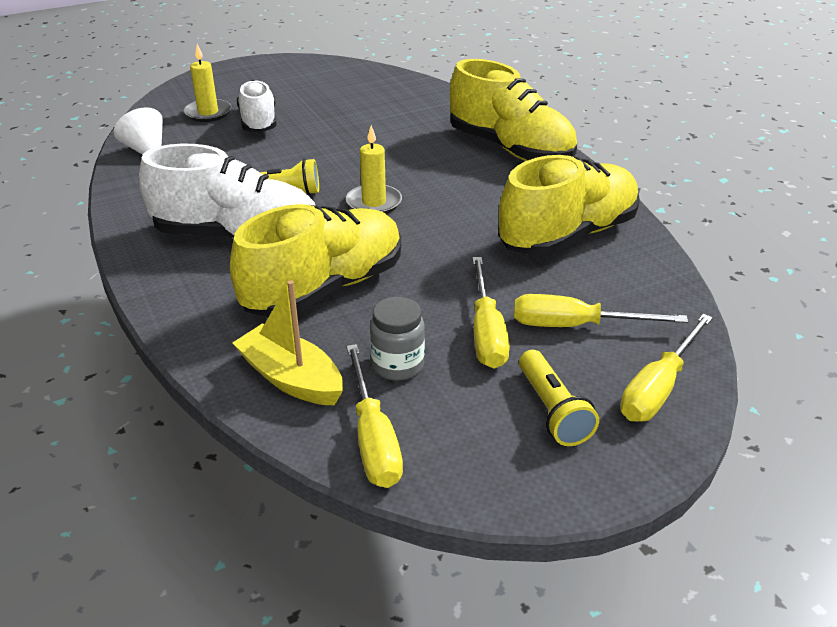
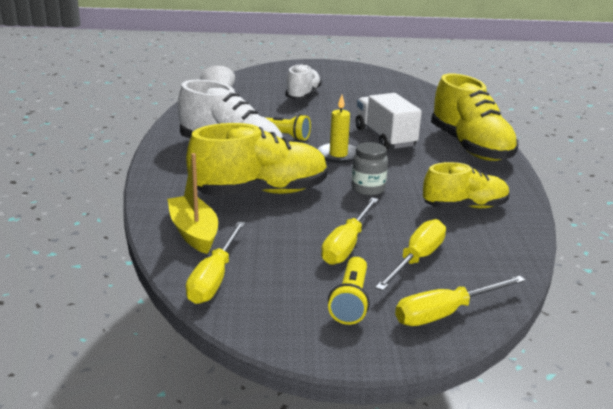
camera: 25 degrees right, 10 degrees down
yellow candle [184,44,232,122] -> none
grey jar [370,297,425,381] -> grey jar moved to [351,142,388,196]
yellow shoe [498,155,640,256] -> yellow shoe [423,162,510,209], size x0.63
yellow screwdriver [514,294,688,327] -> yellow screwdriver turned 90 degrees clockwise [375,219,446,291]
none -> white truck [355,93,422,149]

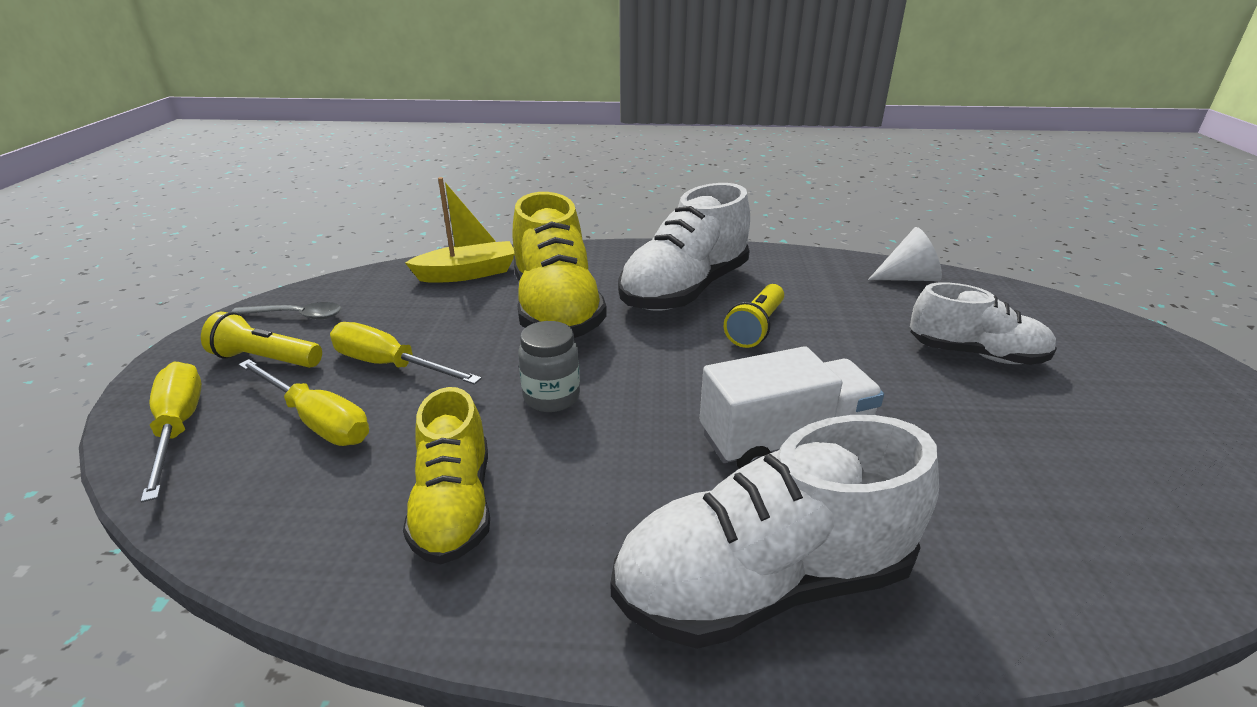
camera: 95 degrees right, 5 degrees up
yellow screwdriver [186,221,245,304] -> none
yellow candle [318,95,356,163] -> none
yellow shoe [431,73,518,161] -> white shoe [610,415,939,649]
none -> grey spoon [231,302,341,320]

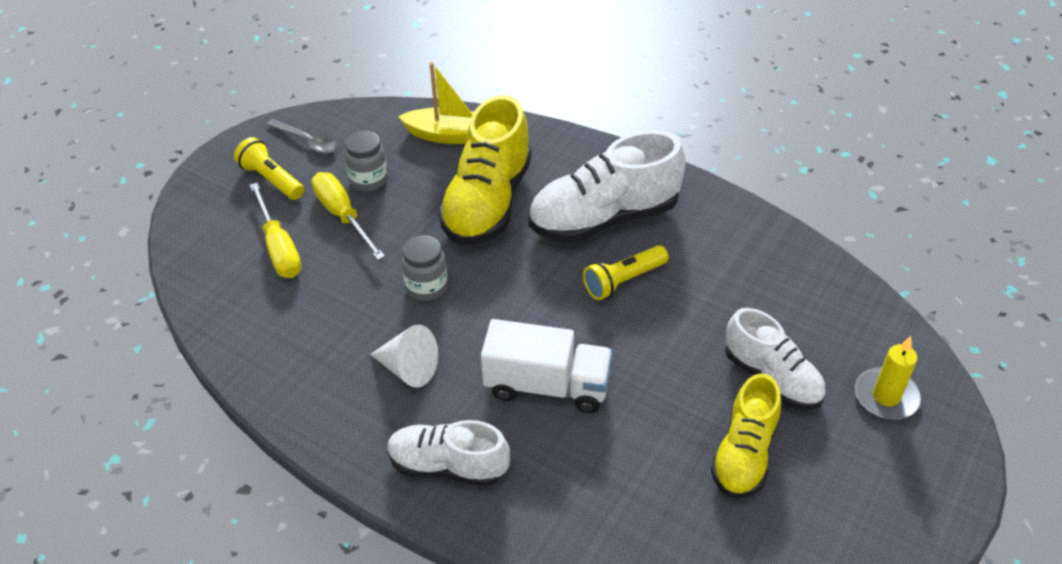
camera: 30 degrees right, 15 degrees up
yellow screwdriver [141,362,202,502] -> none
yellow shoe [403,387,490,564] -> yellow shoe moved to [711,373,781,498]
white shoe [610,415,939,649] -> white shoe [387,420,510,487], size x0.63
white cone [868,227,942,281] -> white cone moved to [370,324,438,388]
none -> grey jar [344,131,388,192]
none -> yellow candle [855,336,921,420]

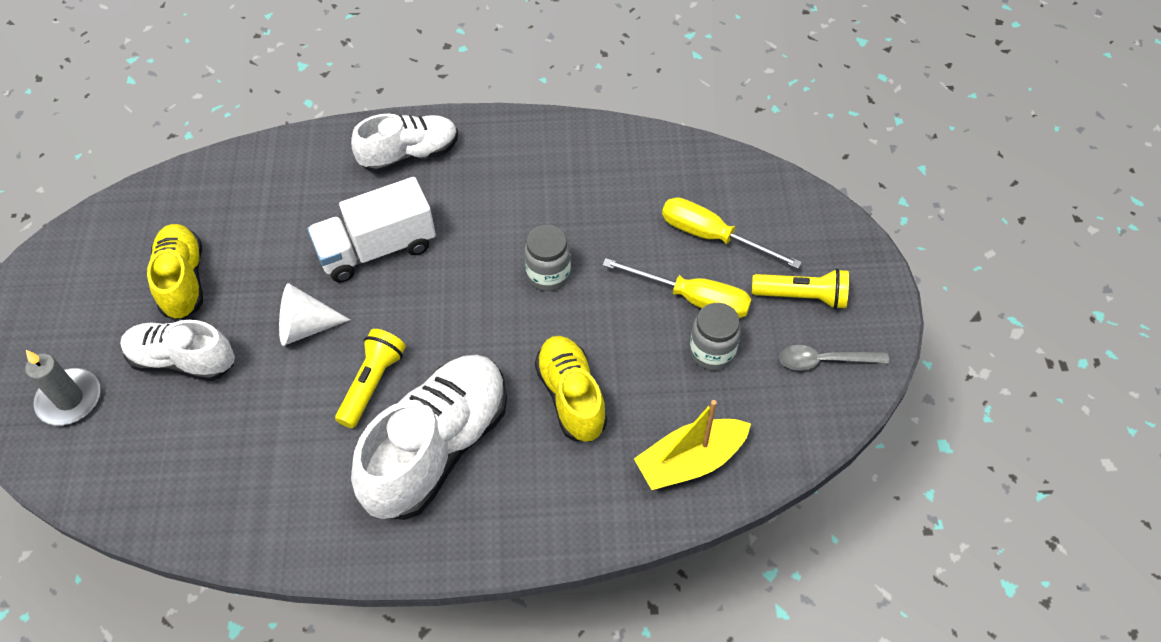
camera: 145 degrees right, 10 degrees up
white cone [370,324,438,388] -> white cone moved to [279,283,350,346]
yellow shoe [438,95,532,245] -> yellow shoe [535,336,607,442], size x0.63
yellow candle [855,336,921,420] -> grey candle [25,350,100,426]

